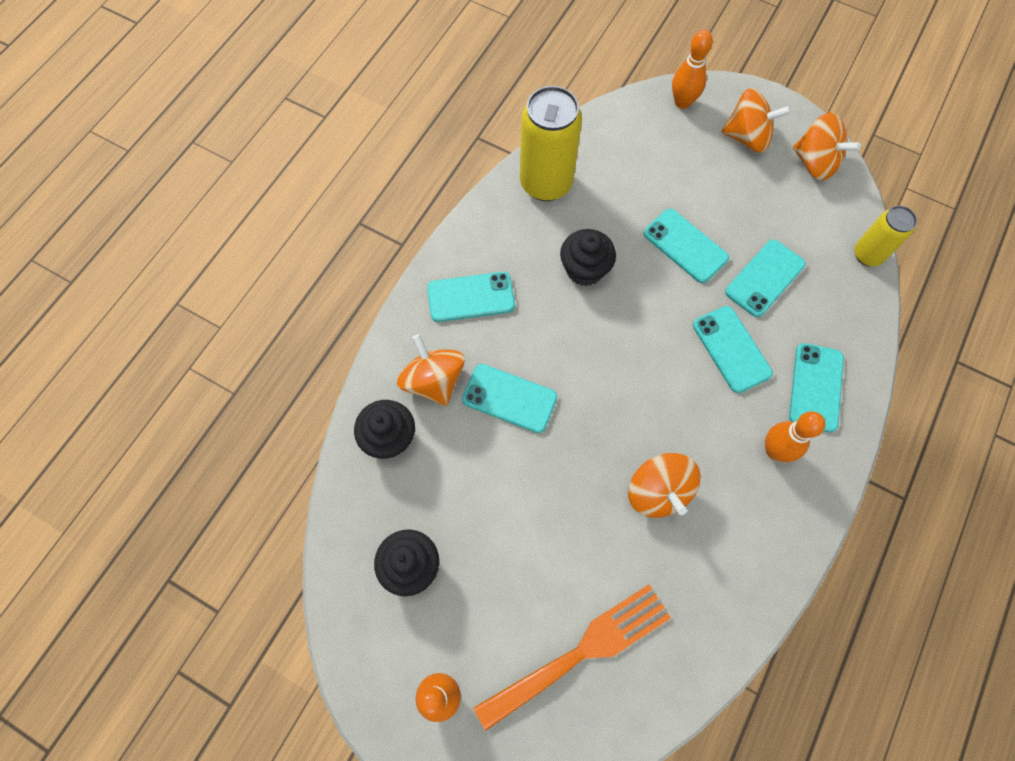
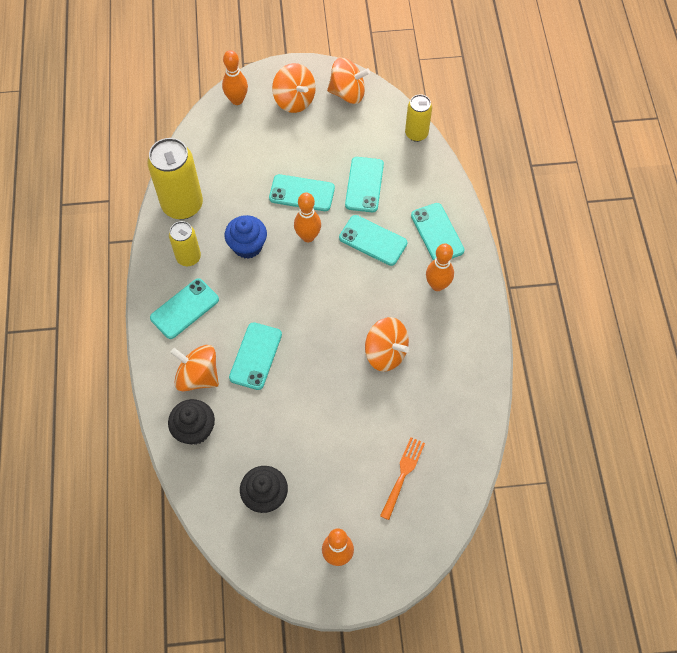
camera: 35 degrees left, 5 degrees down
turquoise phone [462,364,557,433] -> turquoise phone turned 60 degrees counterclockwise [229,322,282,390]
orange fork [474,584,671,731] -> orange fork [380,437,425,520], size x0.57
black cupcake [560,229,616,286] -> blue cupcake [225,215,267,259]
orange spinning top [721,88,791,153] -> orange spinning top turned 75 degrees clockwise [272,63,316,113]
none -> yellow can [169,221,201,266]
none -> orange bowling pin [294,193,321,242]

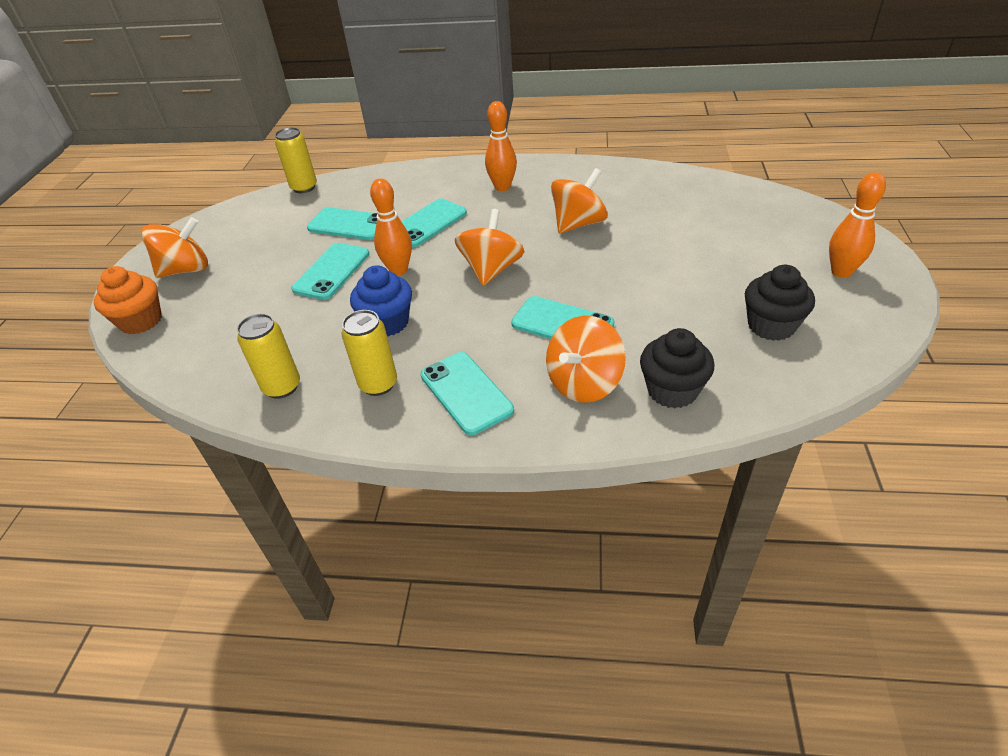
camera: 75 degrees left, 20 degrees down
yellow can [148,138,203,219] -> yellow can [237,314,300,399], size x0.58
orange bowling pin [222,50,248,105] -> orange cupcake [94,266,162,334]
orange spinning top [327,58,370,104] -> orange spinning top moved to [455,209,525,286]
orange fork [380,437,425,520] -> none
turquoise phone [411,203,465,260] -> none

